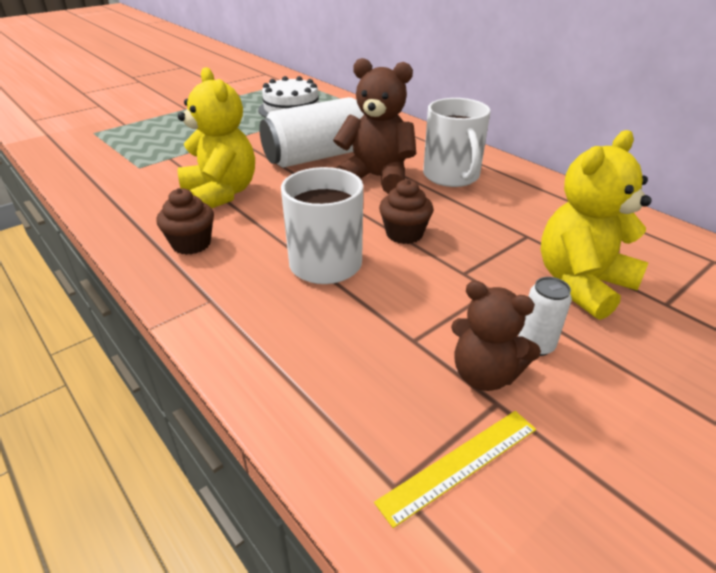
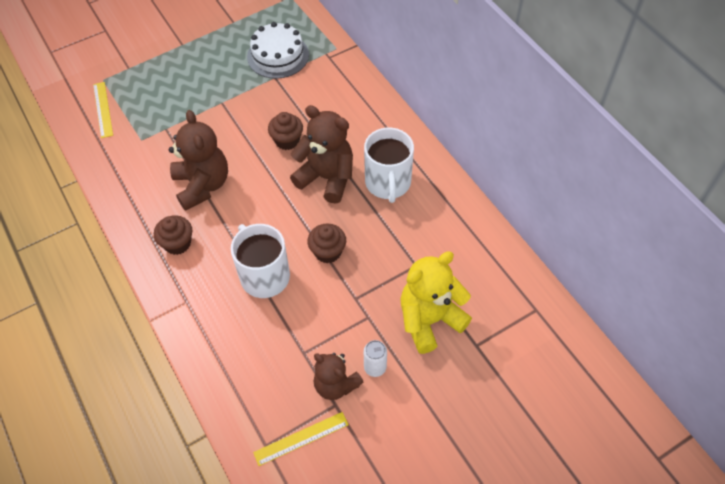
camera: 10 degrees right, 20 degrees up
yellow teddy bear [178,67,255,208] -> brown teddy bear [169,110,228,211]
white can [259,97,364,168] -> brown cupcake [268,112,303,150]
none -> yellow ruler [93,82,113,138]

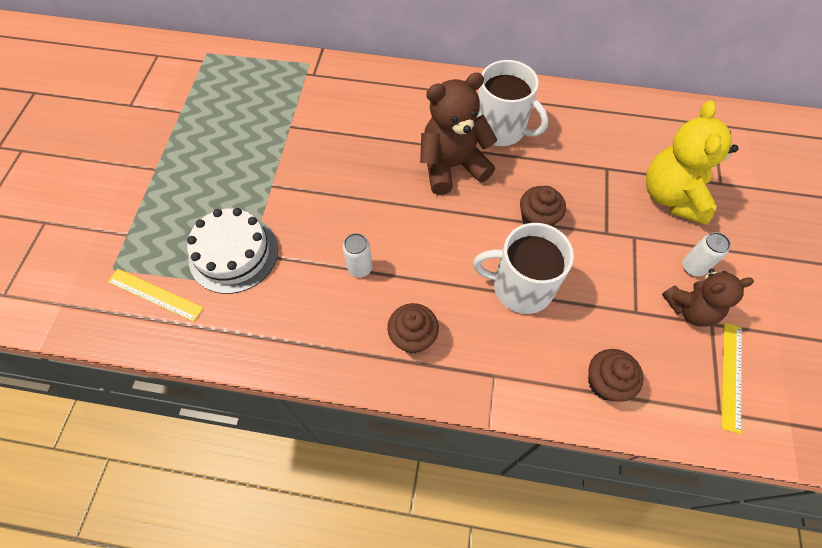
camera: 50 degrees left, 5 degrees up
brown teddy bear [169,110,228,211] -> white can [343,233,372,278]
white cake [247,22,309,79] -> white cake moved to [187,208,278,294]
brown cupcake [268,112,303,150] -> brown cupcake moved to [588,349,644,402]

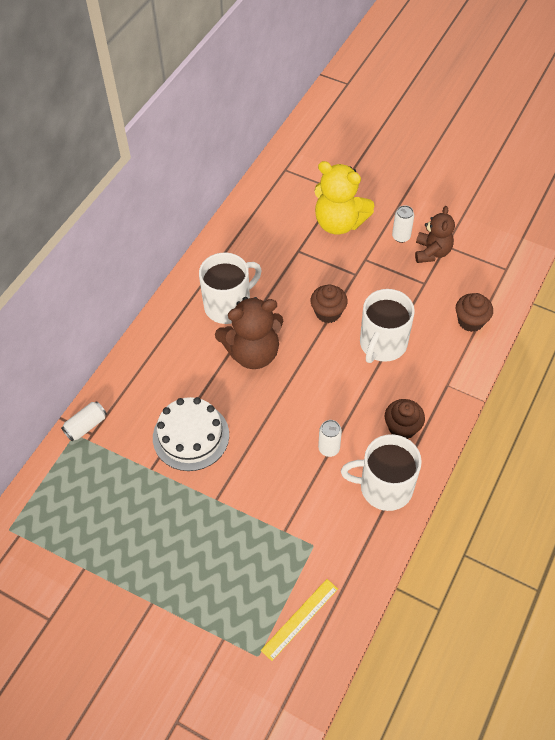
camera: 70 degrees left, 5 degrees down
white cake [187,208,278,294] -> white cake moved to [153,397,229,471]
brown teddy bear [420,72,498,195] -> brown teddy bear turned 105 degrees counterclockwise [215,297,283,369]
yellow ruler [721,323,742,434] -> none
none -> white can [61,401,107,442]
none -> white mug [341,434,422,511]

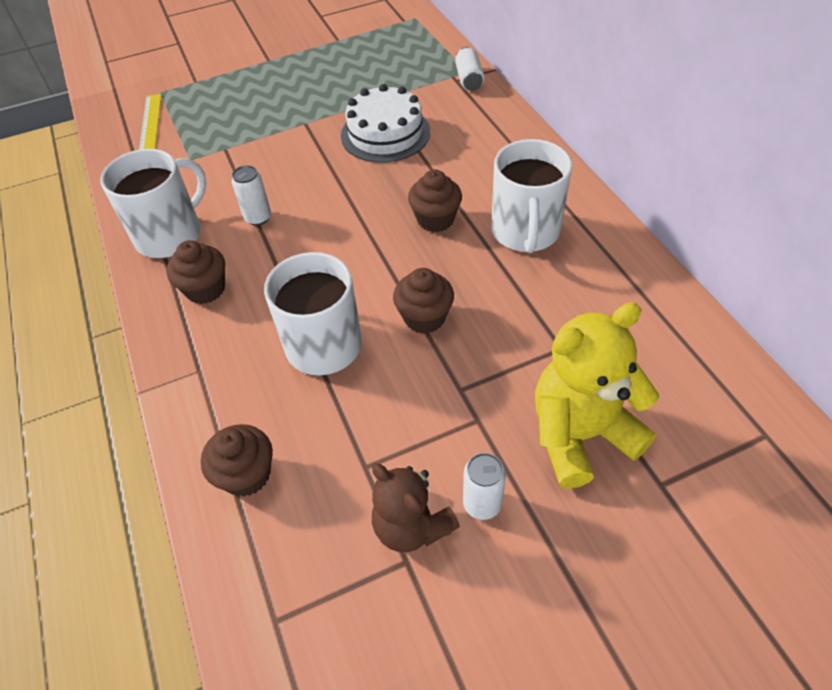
camera: 130 degrees right, 5 degrees down
brown teddy bear [215,297,283,369] -> brown cupcake [408,169,462,232]

